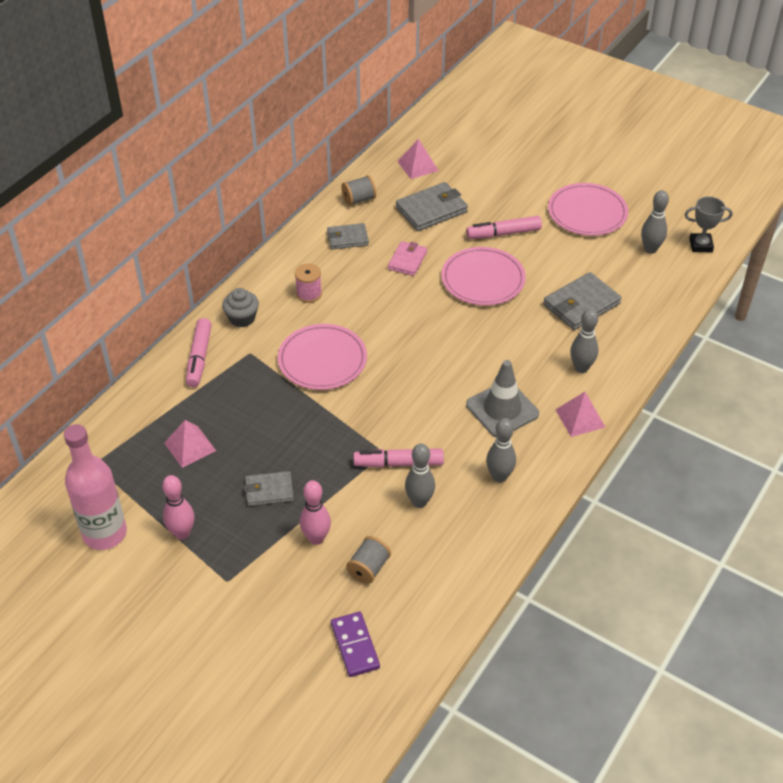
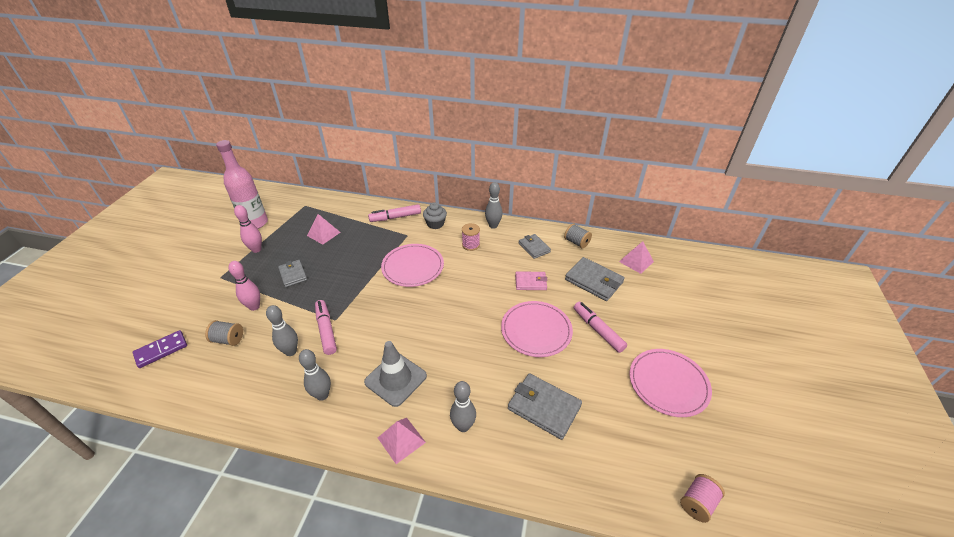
camera: 70 degrees right, 5 degrees down
grey bowling pin [641,190,669,254] -> grey bowling pin moved to [485,182,503,229]
grey trophy [685,196,733,252] -> pink spool [680,474,725,523]

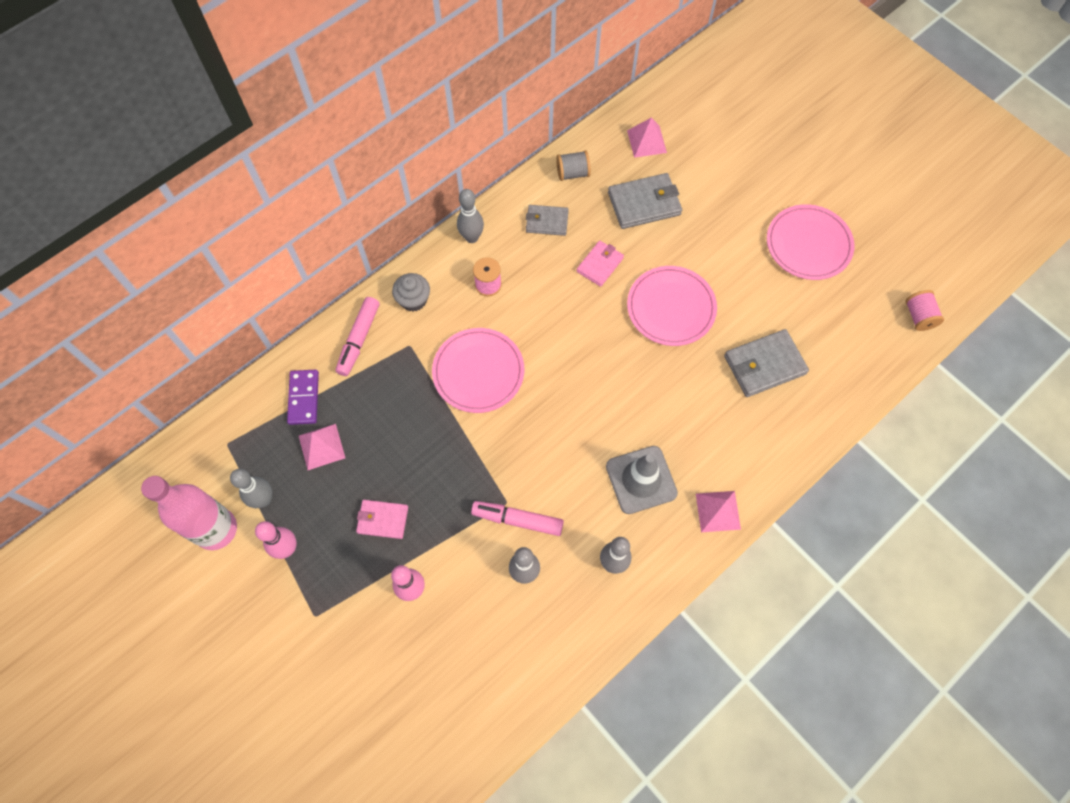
camera: 55 degrees left, 25 degrees up
purple domino [133,330,187,368] -> purple domino moved to [287,370,319,425]
grey spool [205,320,243,346] -> none
grey wallet [278,260,307,287] -> pink wallet [356,500,408,539]
grey bowling pin [450,381,476,432] -> grey bowling pin moved to [230,469,272,508]
pink marker [574,302,627,353] -> none

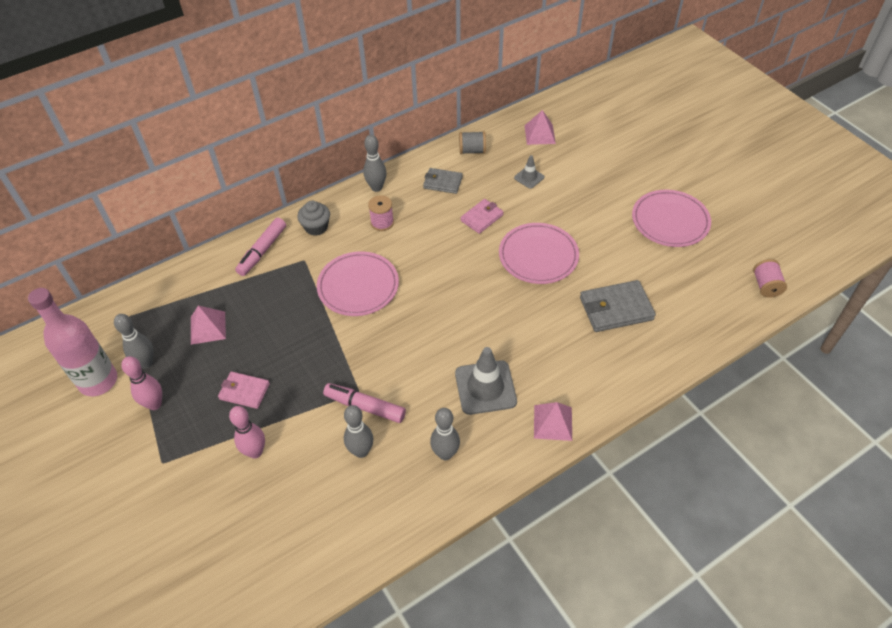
camera: 10 degrees right, 15 degrees down
purple domino [287,370,319,425] -> none
grey wallet [608,173,682,229] -> grey traffic cone [514,155,545,189]

